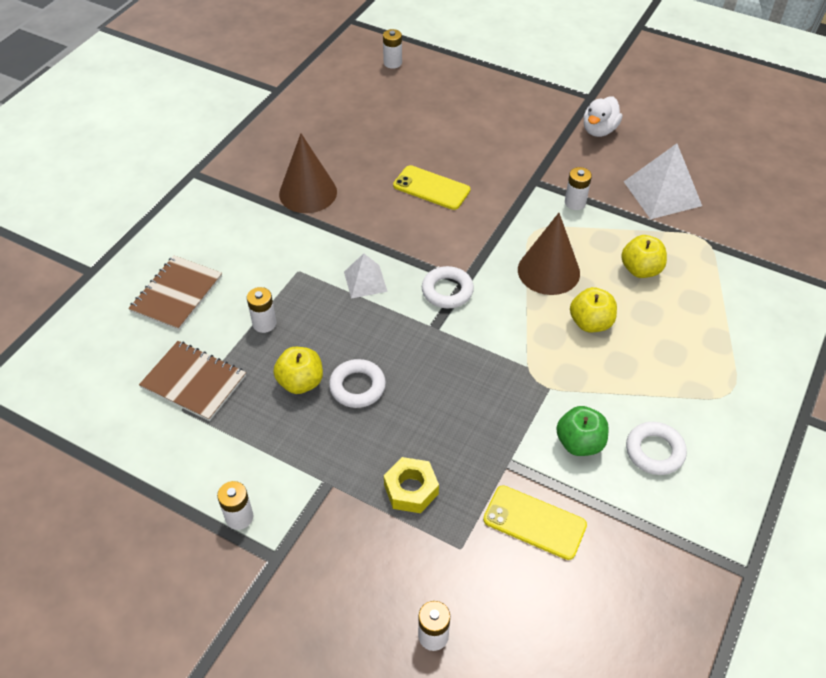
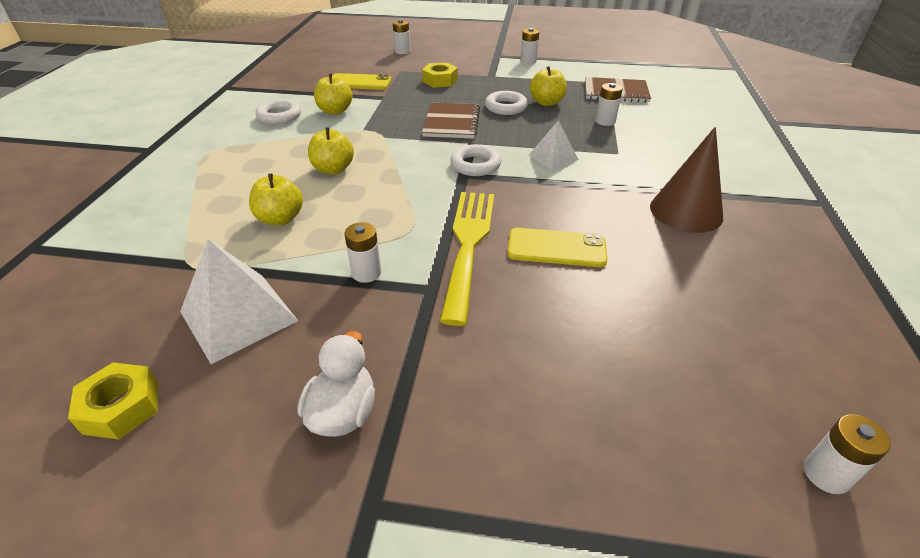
camera: 160 degrees right, 10 degrees down
brown notebook [128,255,222,331] -> brown notebook moved to [422,103,480,138]
brown cone [518,213,580,295] -> none
green apple [556,406,609,456] -> yellow apple [314,74,353,115]
none -> yellow nut [68,362,158,439]
none -> yellow fork [440,192,494,326]

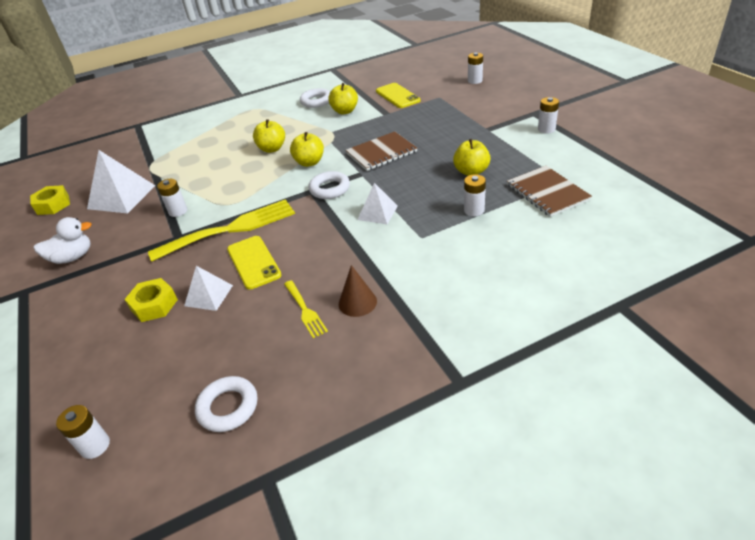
camera: 60 degrees right, 0 degrees up
yellow apple [249,174,303,225] -> yellow apple moved to [290,132,324,167]
yellow nut [422,62,458,88] -> yellow nut moved to [124,278,178,322]
white ring [485,91,528,115] -> white ring moved to [195,376,257,432]
brown cone [650,127,723,233] -> brown cone [339,265,377,317], size x0.59
none -> white pyramid [184,266,233,311]
none -> yellow fork [284,280,328,338]

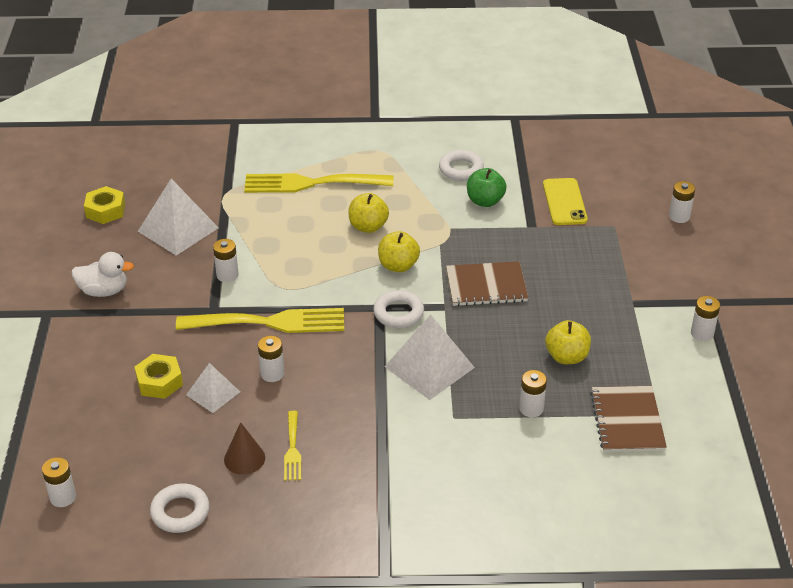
camera: 20 degrees right, 0 degrees up
yellow phone [227,236,281,290] -> white battery [258,336,284,382]
yellow apple [328,83,358,114] -> green apple [467,168,507,207]
brown cone [339,265,377,317] -> brown cone moved to [224,422,265,475]
white pyramid [357,183,398,224] -> white pyramid [384,315,475,400], size x1.70
none -> yellow fork [244,174,393,193]

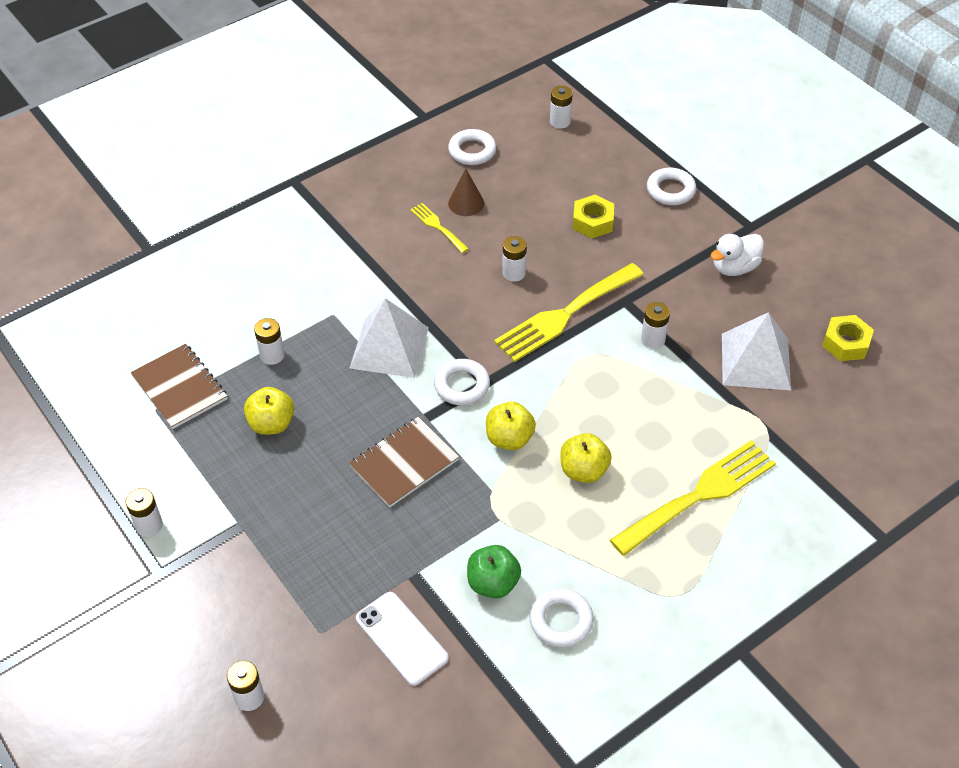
camera: 145 degrees right, 10 degrees up
white pyramid [186,363,240,413] -> none
yellow phone [543,178,588,225] -> white phone [356,592,449,686]
none -> white ring [647,167,696,205]

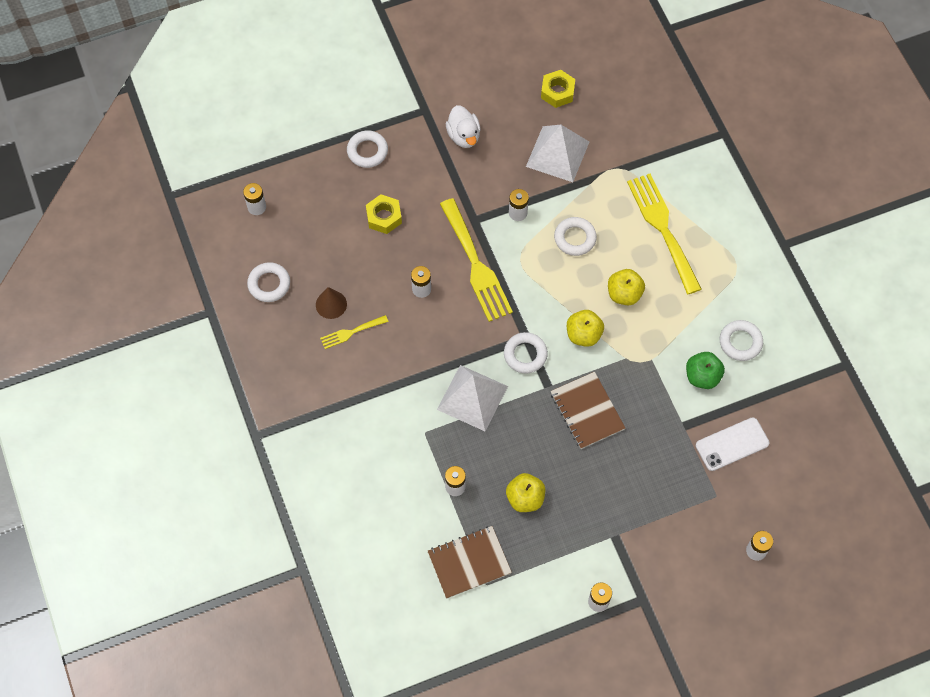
camera: 75 degrees left, 15 degrees up
none -> white ring [554,217,597,256]

